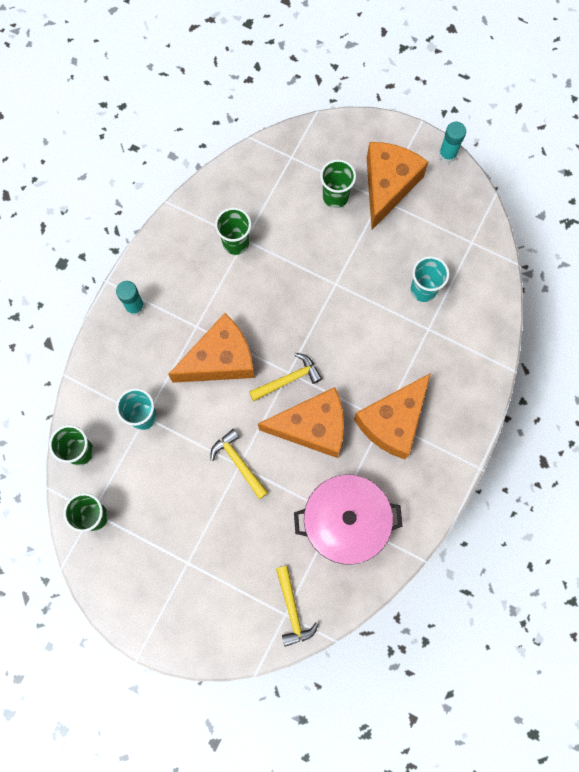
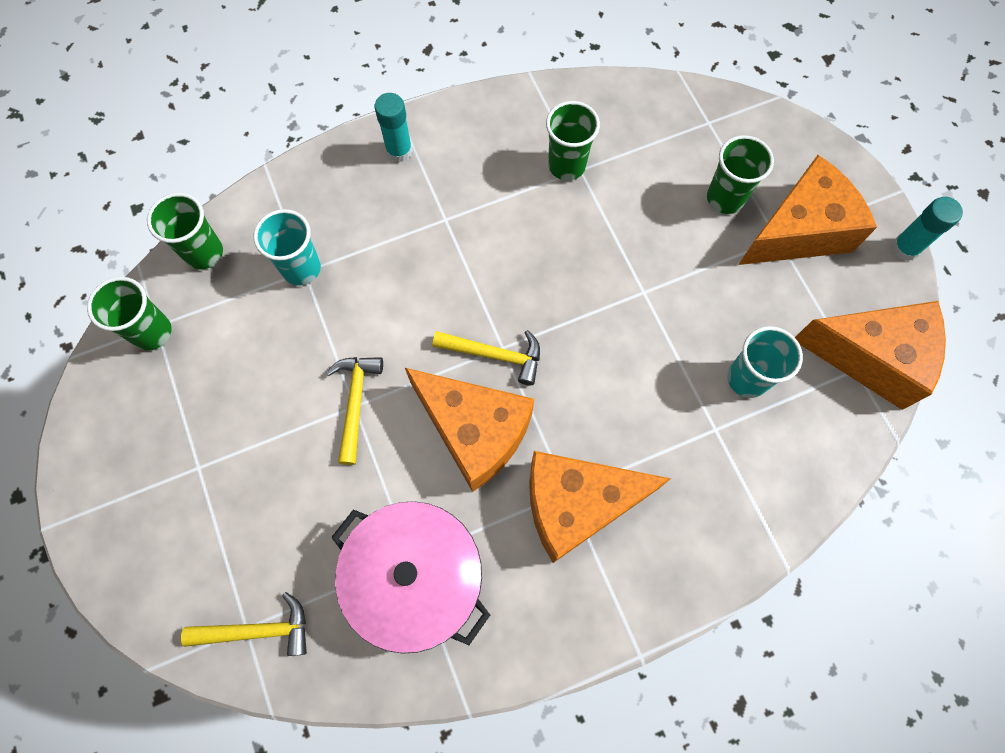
camera: 40 degrees right, 5 degrees down
orange cheese [168,313,255,383] -> orange cheese moved to [795,301,946,410]
yellow hammer [276,566,319,647] -> yellow hammer turned 120 degrees counterclockwise [181,592,307,656]

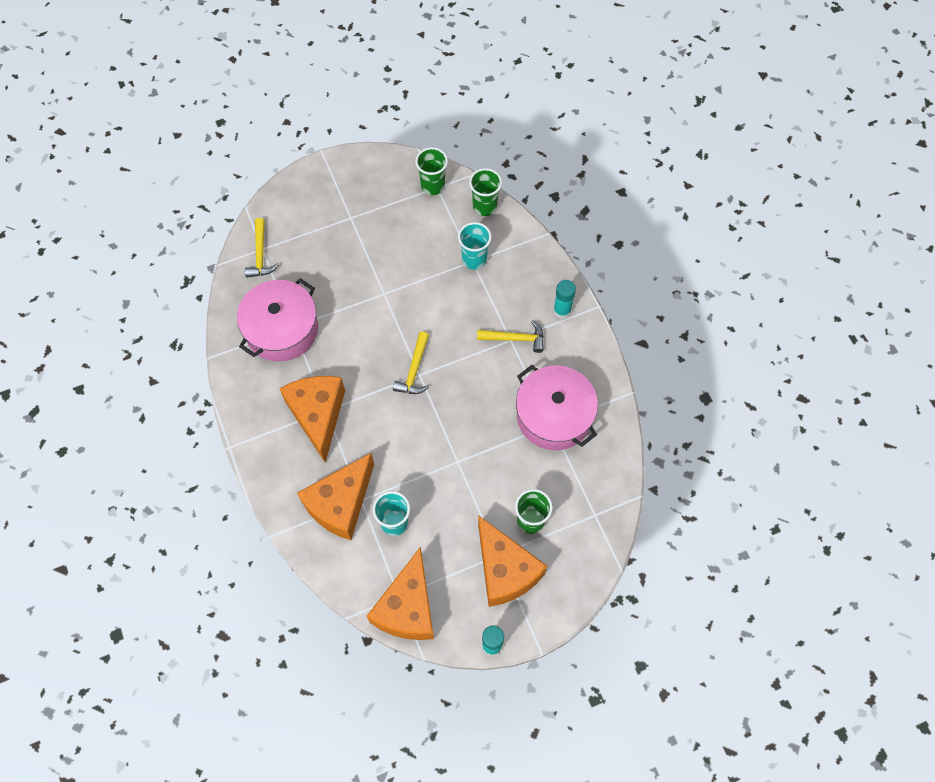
camera: 90 degrees right, 5 degrees down
yellow hammer [326,357,383,465] -> yellow hammer moved to [477,320,544,353]
orange cheese [405,368,534,492] -> orange cheese moved to [297,453,374,540]
green cup [546,101,600,181] -> pink pot [516,365,598,450]

